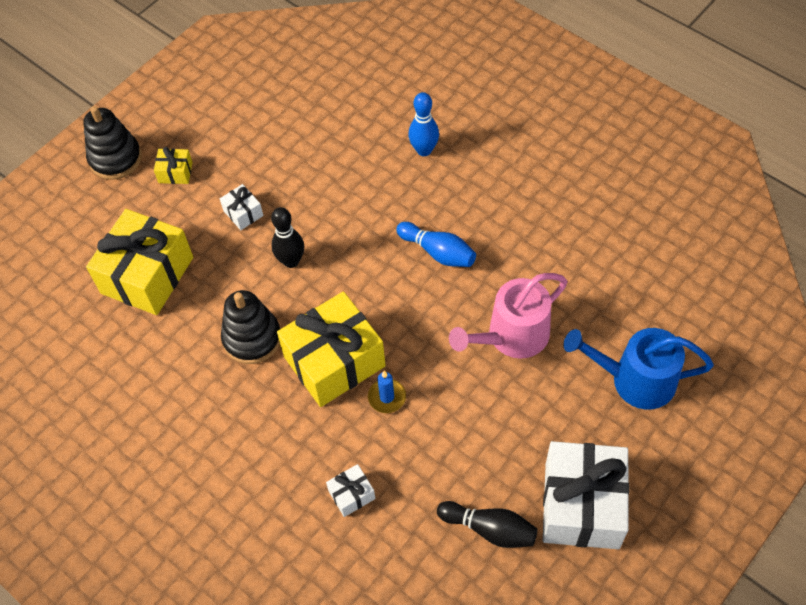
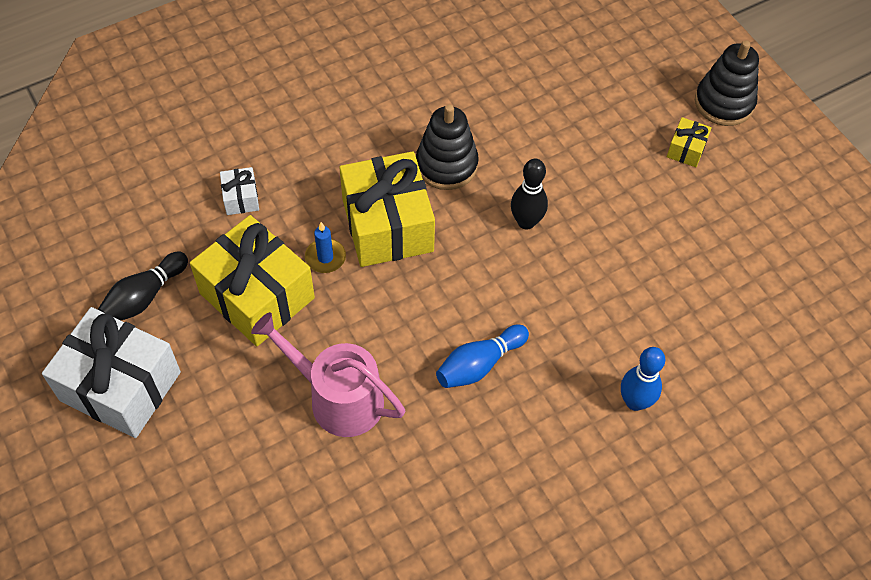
camera: 105 degrees right, 0 degrees up
yellow gift [86,209,193,315] -> yellow gift moved to [190,215,315,346]
white gift [220,184,263,230] -> none
pink watering can [449,273,568,359] -> pink watering can turned 45 degrees counterclockwise [251,312,405,437]
blue watering can [563,328,714,410] -> none

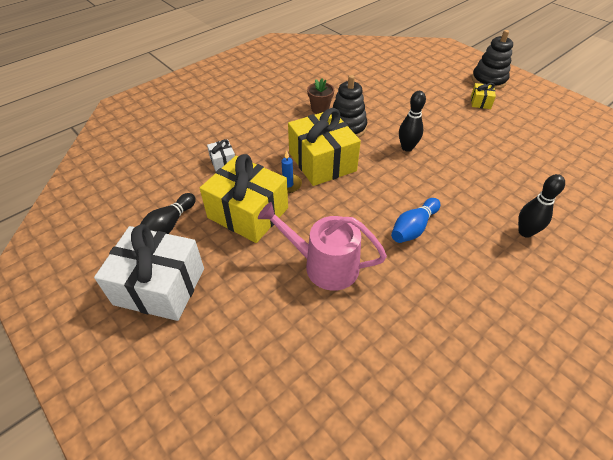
camera: 10 degrees left, 10 degrees down
blue bowling pin [621,347,665,411] -> black bowling pin [518,174,565,238]
none -> brown flower pot [307,78,334,114]

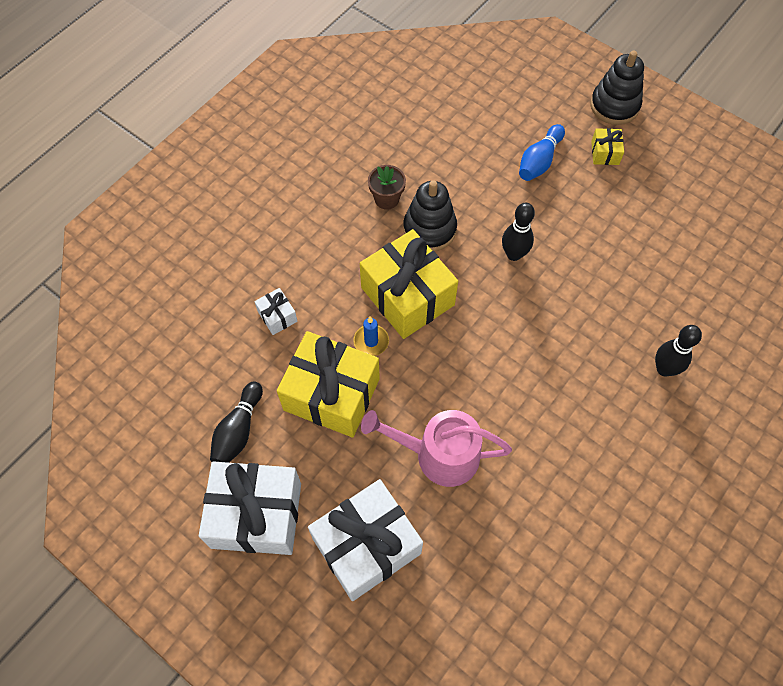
camera: 10 degrees left, 15 degrees up
blue bowling pin [391,198,440,243] -> blue bowling pin moved to [519,124,565,181]
none -> white gift [308,479,423,601]

